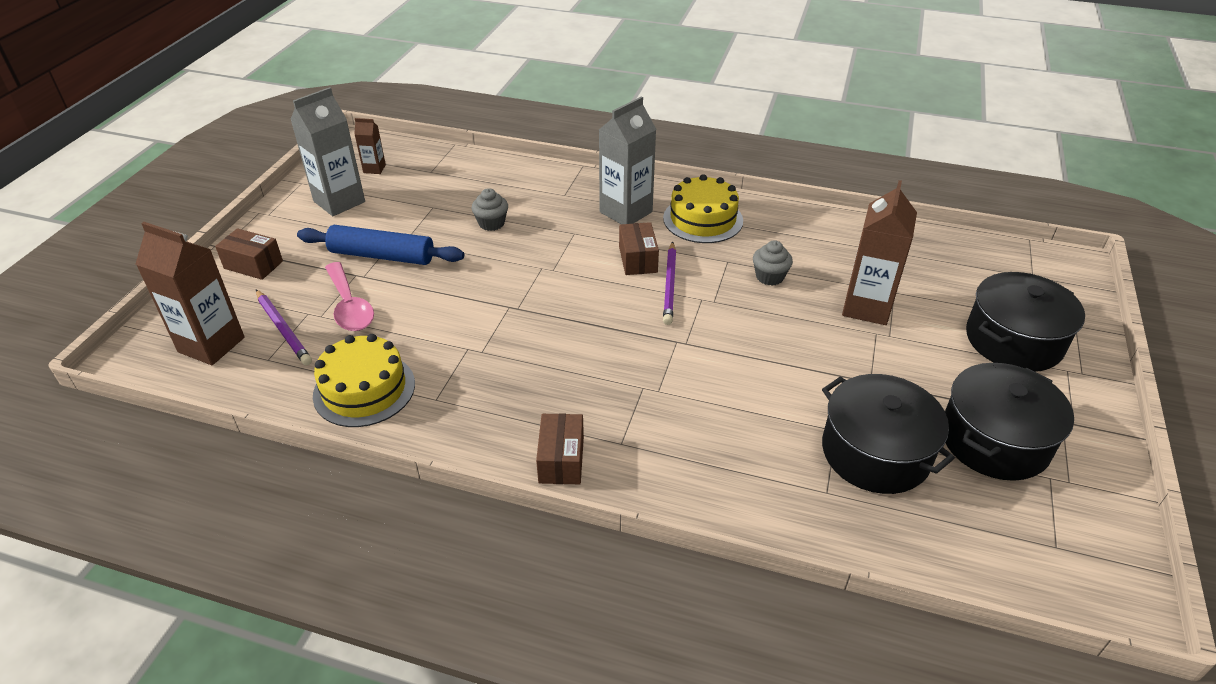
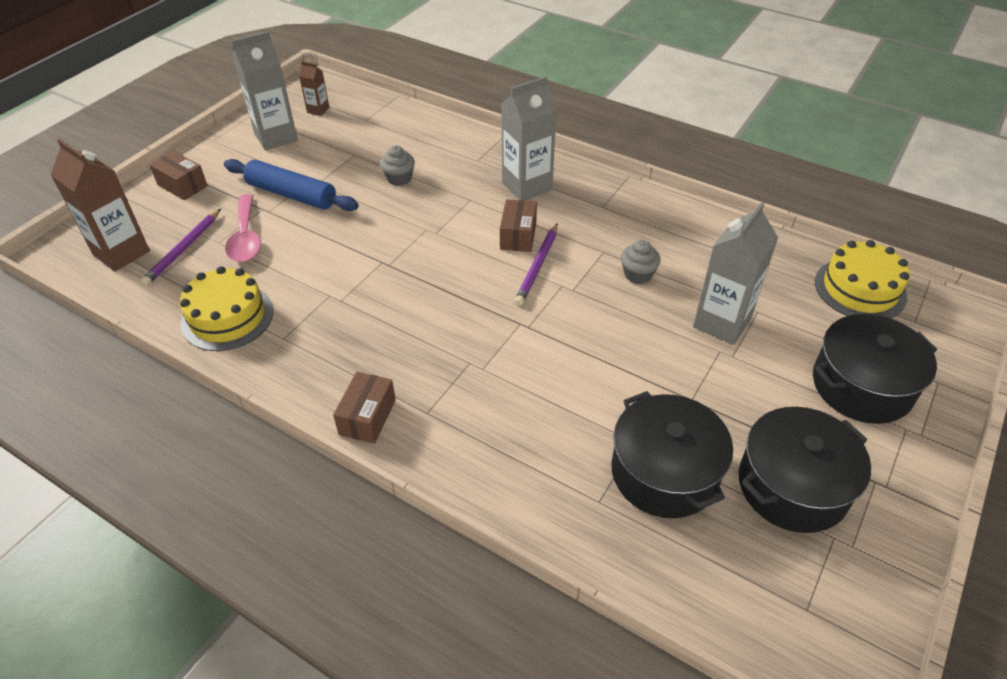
camera: 15 degrees right, 5 degrees up
purple pencil [256,289,312,365] -> purple pencil turned 45 degrees clockwise [140,209,221,286]
yellow cake [663,174,743,243] -> yellow cake moved to [815,240,910,319]
brown carton [842,180,917,325] -> grey carton [693,202,778,345]

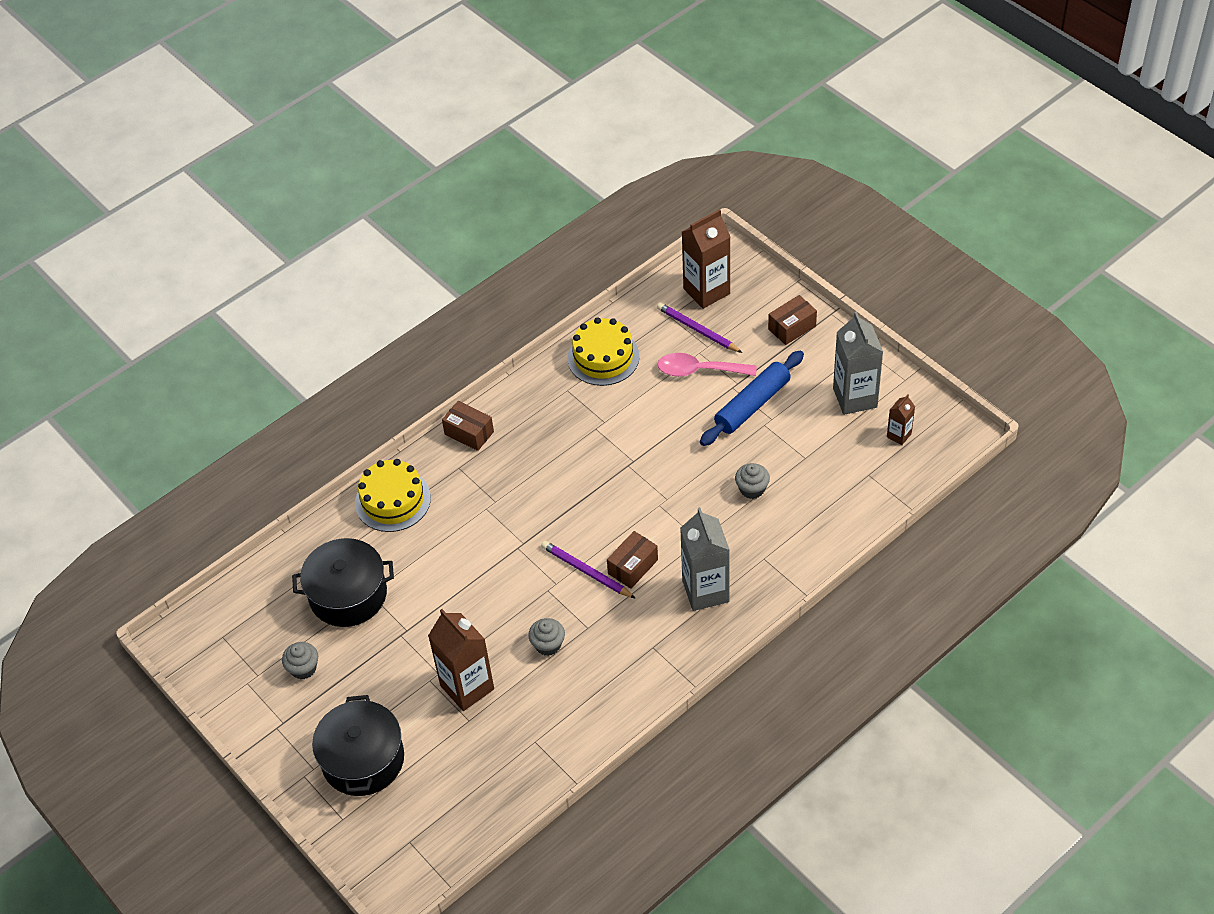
camera: 110 degrees right, 5 degrees up
brown box [500,199,537,252] -> brown box turned 75 degrees counterclockwise [607,531,658,589]
grey carton [693,202,778,345] -> brown carton [428,609,494,711]
black pot [739,407,871,533] -> grey cupcake [282,642,318,679]
yellow cake [815,240,910,319] -> yellow cake moved to [355,459,431,532]

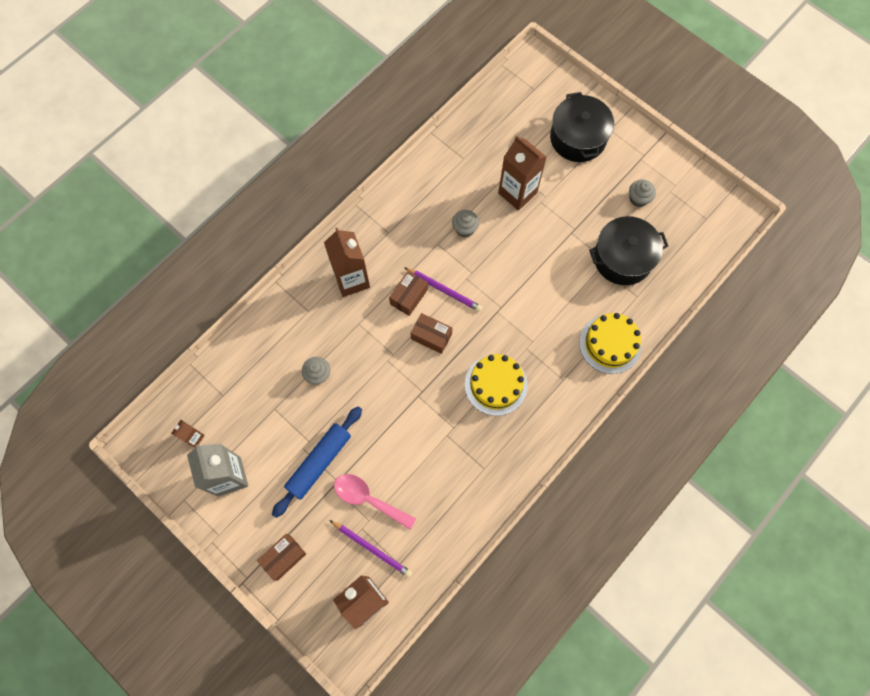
camera: 170 degrees right, 20 degrees up
brown box [442,401,494,451] -> brown box moved to [411,313,452,354]
yellow cake [567,317,640,386] -> yellow cake moved to [465,354,528,416]
pink spoon [657,353,757,377] -> pink spoon turned 150 degrees counterclockwise [334,474,416,530]
grey carton [680,507,730,611] -> brown carton [324,228,370,297]

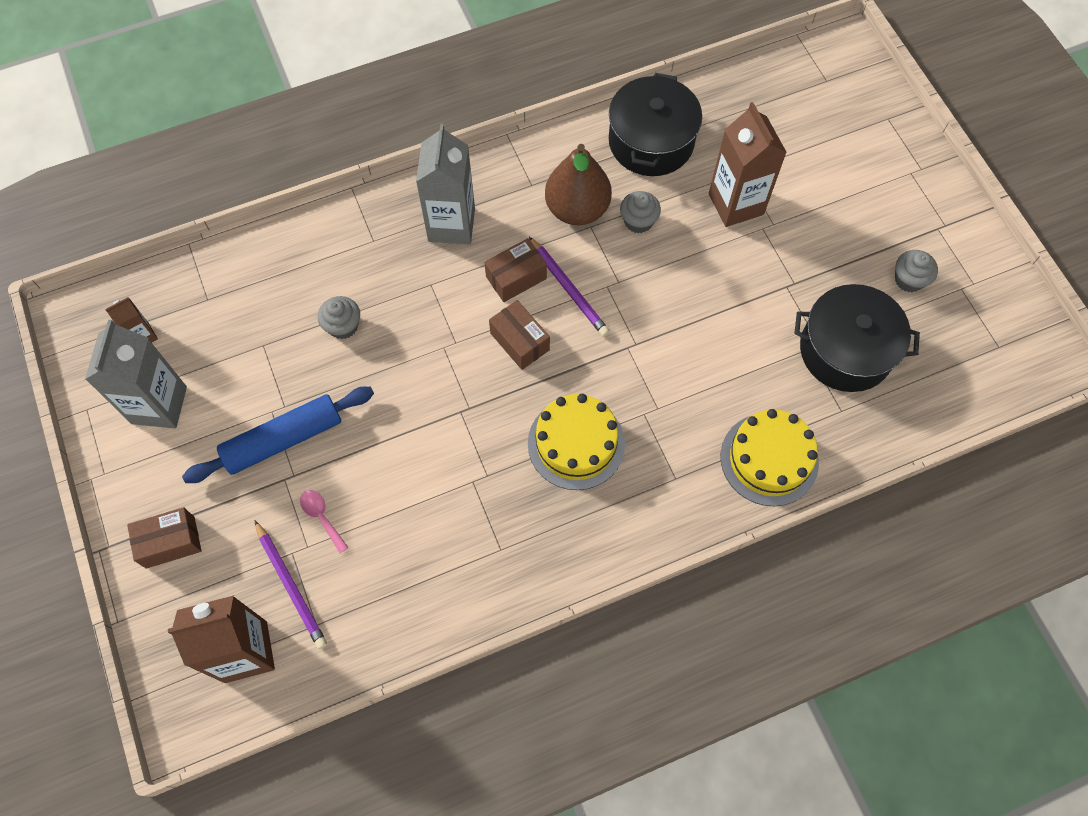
camera: 25 degrees right, 5 degrees down
brown carton [324,228,370,297] -> grey carton [416,124,475,245]
pink spoon [334,474,416,530] -> pink spoon [300,490,349,553], size x0.54
black pot [550,92,614,162] -> black pot moved to [609,73,702,176]
none -> brown pear [545,144,612,225]

